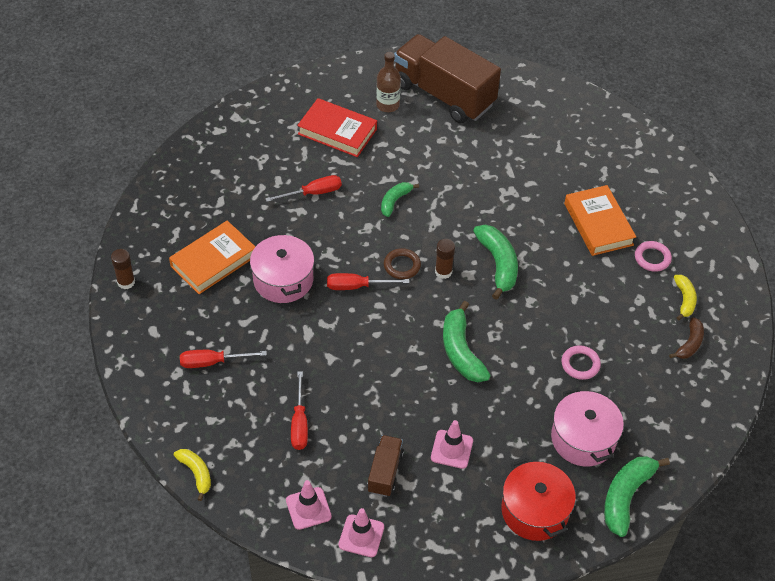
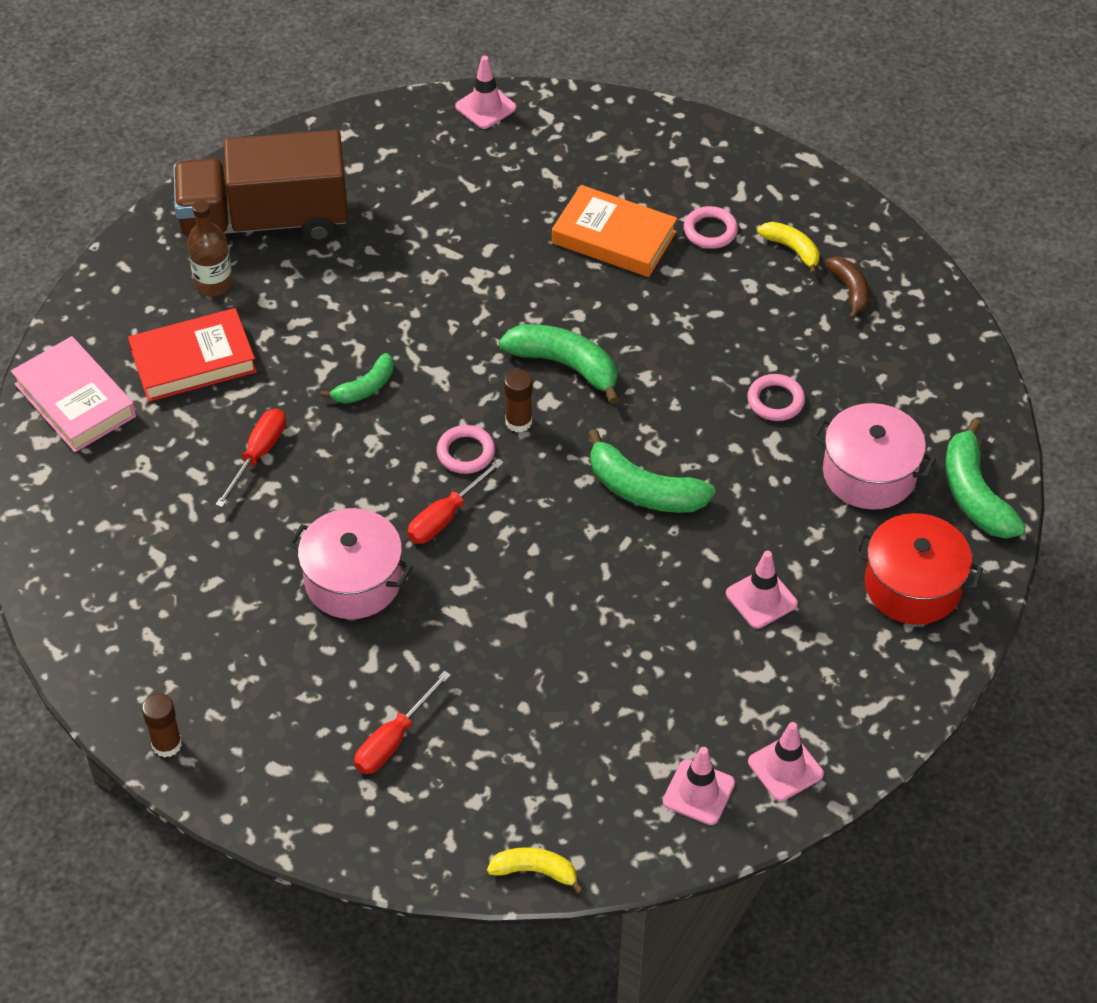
camera: 45 degrees left, 0 degrees up
orange book [169,221,255,294] -> none
red screwdriver [291,371,308,450] -> none
brown truck [367,435,404,497] -> none
green banana [381,182,419,217] -> green banana turned 120 degrees counterclockwise [321,353,394,404]
brown ring [384,248,421,279] -> pink ring [437,425,495,474]
none -> pink book [11,336,136,452]
none -> pink traffic cone [455,56,516,129]

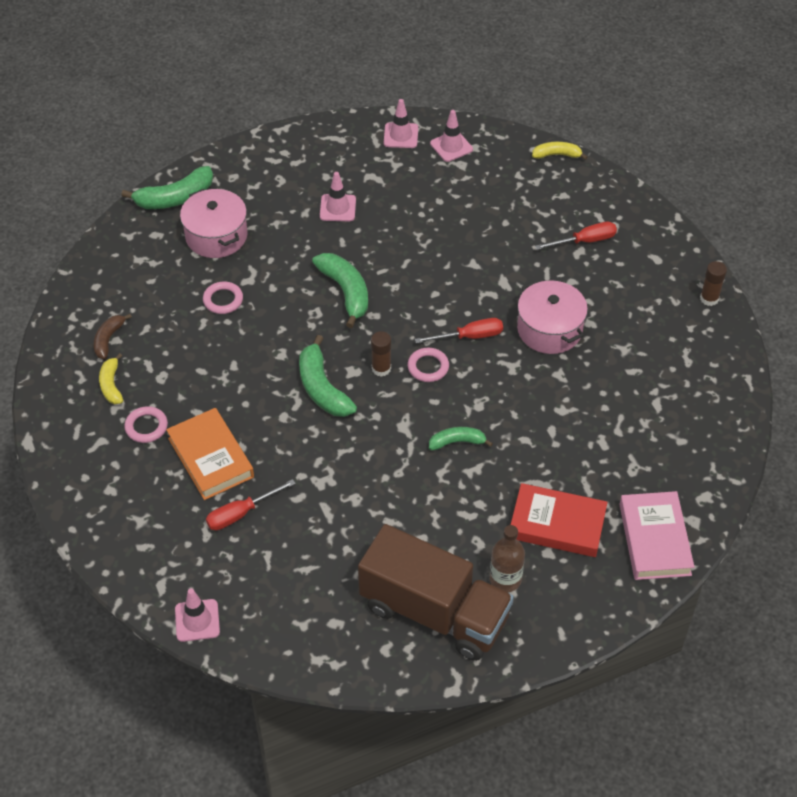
camera: 145 degrees left, 0 degrees up
red screwdriver [215,409,286,508] -> red screwdriver moved to [206,479,296,530]
yellow banana [487,847,584,894] -> yellow banana turned 135 degrees clockwise [532,142,587,160]
red pot [854,513,983,625] -> none
green banana [945,419,1026,539] -> green banana turned 45 degrees clockwise [121,166,213,209]

